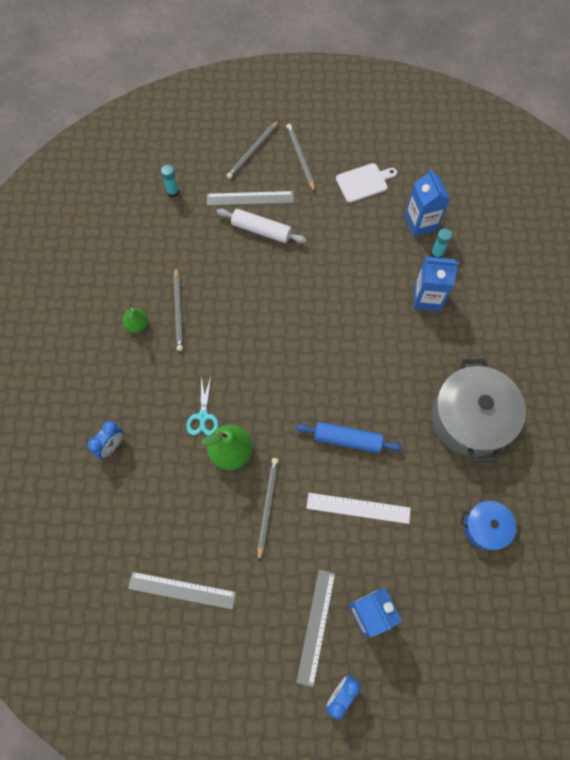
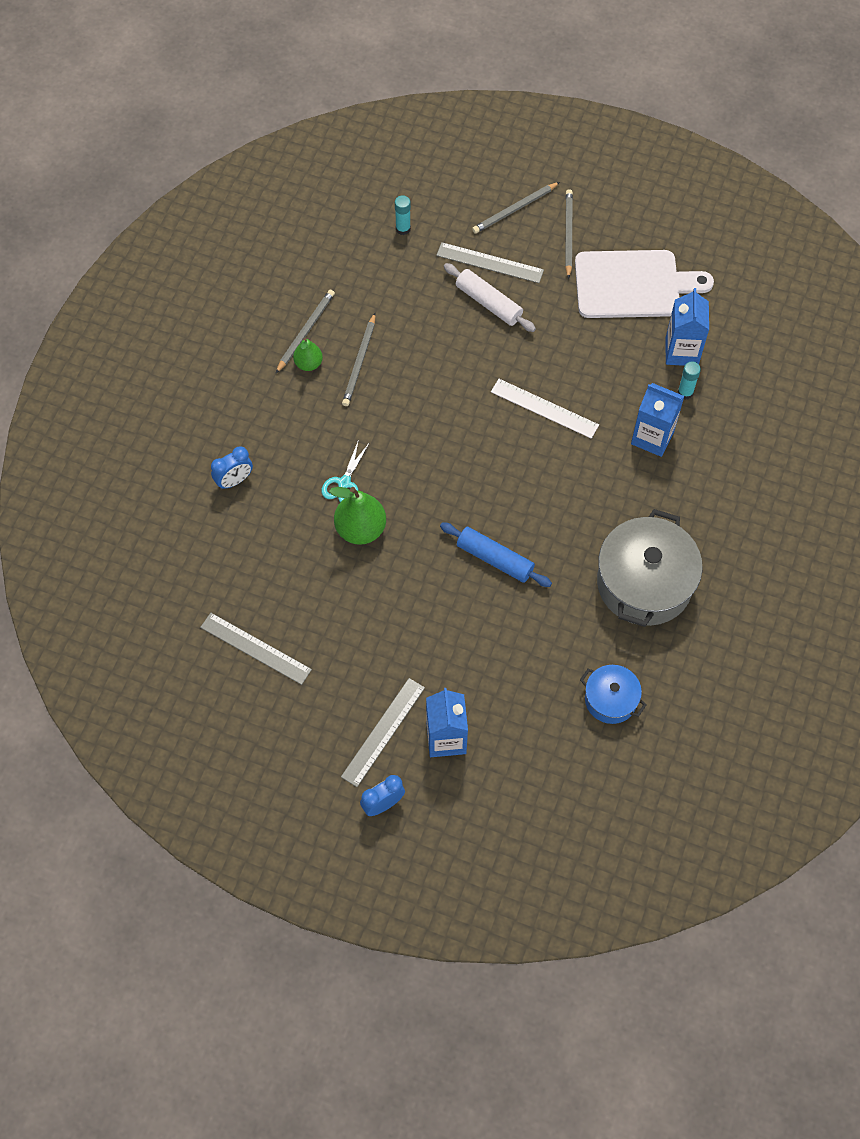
camera: 20 degrees right, 5 degrees down
grey pencil [257,458,278,562] -> grey pencil moved to [275,290,335,374]
white ruler [306,493,411,524] -> white ruler moved to [491,379,599,439]
white cutting board [336,163,397,203] -> white cutting board [575,250,714,318], size x1.80

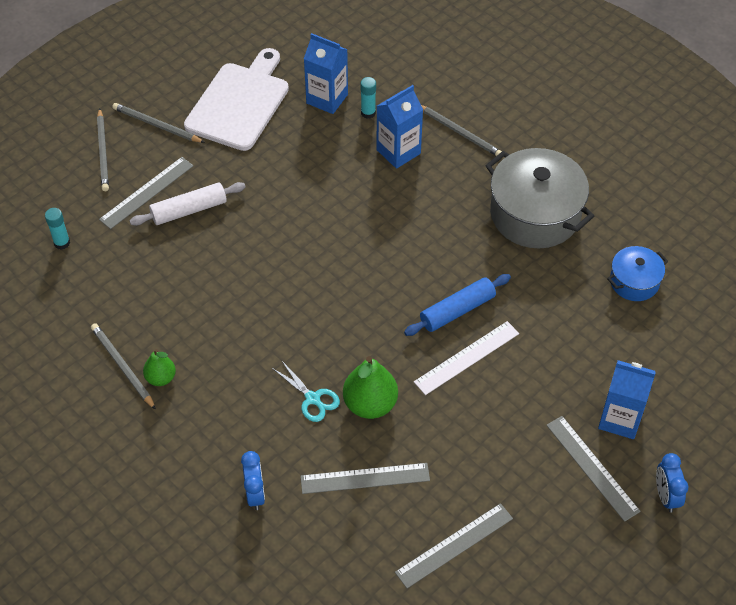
camera: 65 degrees left, 10 degrees down
grey pencil [342,313,375,406] -> grey pencil moved to [421,105,502,156]
white ruler [491,379,599,439] -> white ruler moved to [414,321,519,395]
none -> grey ruler [301,463,430,494]

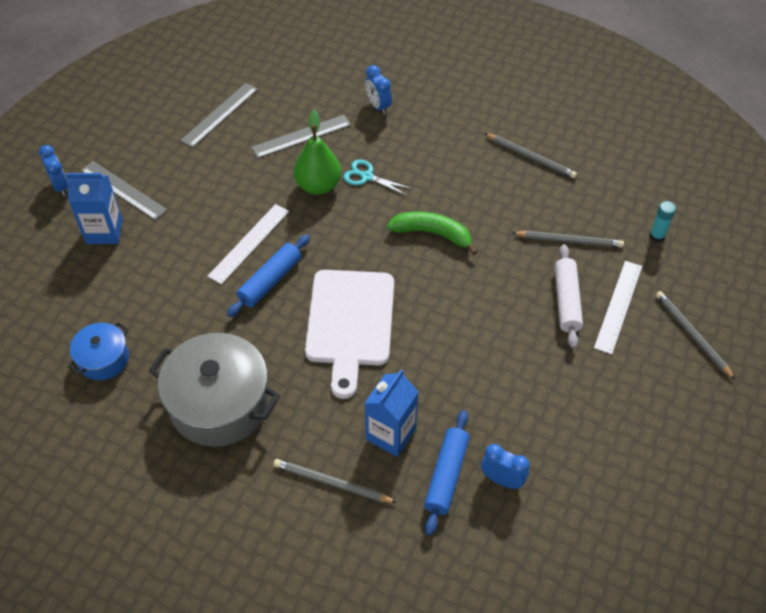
camera: 160 degrees right, 0 degrees up
grey ruler [99,157,194,229] -> white ruler [594,261,642,354]
grey pencil [112,103,205,143] -> grey pencil moved to [513,231,624,248]
white rolling pin [130,182,246,226] -> white rolling pin turned 45 degrees counterclockwise [555,244,583,349]
green pear [143,349,176,386] -> none
white cutting board [184,48,289,151] -> white cutting board moved to [305,270,394,399]
blue carton [304,33,348,114] -> blue clock [481,444,530,489]
turquoise glue stick [360,77,376,119] -> blue rolling pin [424,410,470,536]
none -> green banana [387,212,477,256]

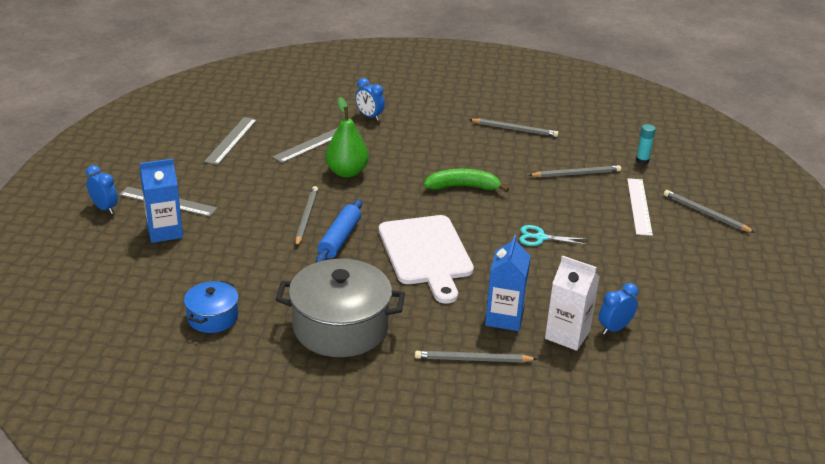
camera: 20 degrees left, 20 degrees down
white ruler [208,204,289,284] -> grey pencil [295,186,318,247]
turquoise scissors [343,160,412,195] -> turquoise scissors moved to [519,225,588,246]
blue rolling pin [424,410,470,536] -> white carton [545,255,600,351]
blue clock [481,444,530,489] -> blue clock turned 45 degrees counterclockwise [599,283,638,335]
white rolling pin [555,244,583,349] -> none

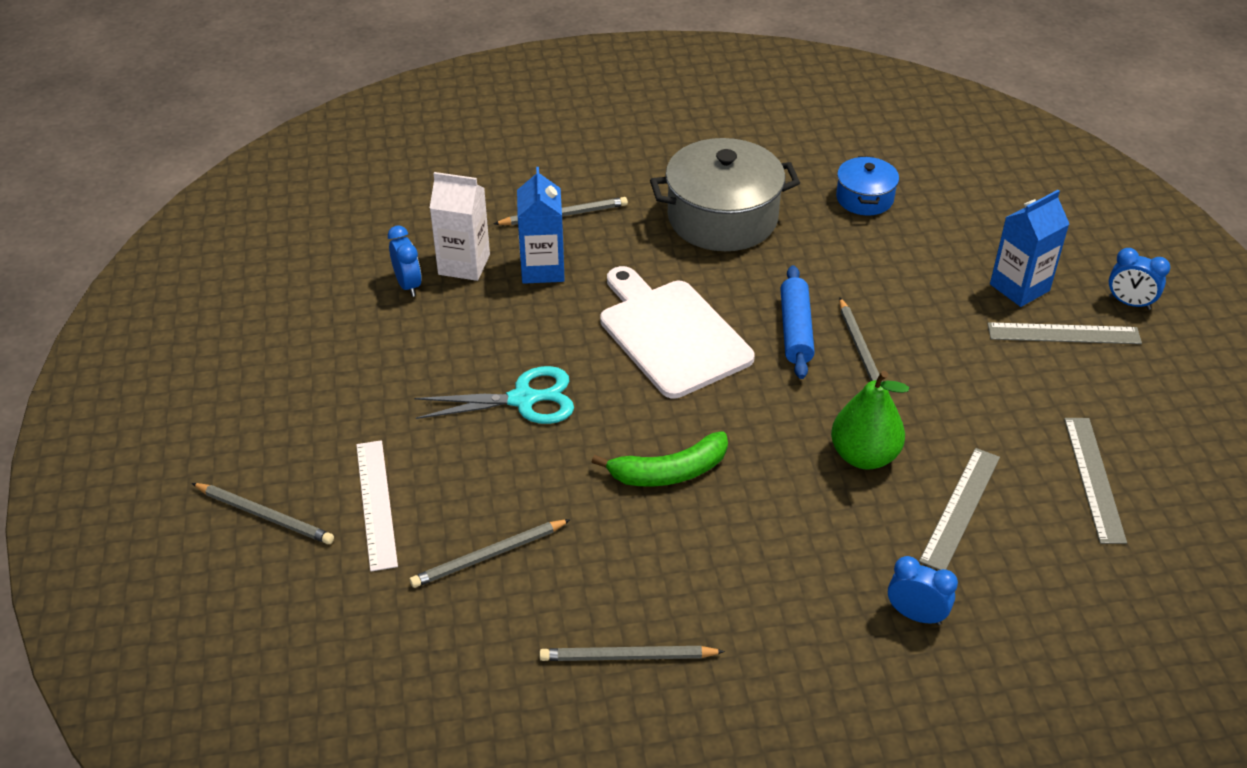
camera: 165 degrees right, 10 degrees up
turquoise scissors [519,225,588,246] -> turquoise scissors [414,366,574,424], size x1.54
blue clock [599,283,638,335] -> blue clock turned 60 degrees counterclockwise [388,226,422,297]
turquoise glue stick [636,124,656,164] -> none

